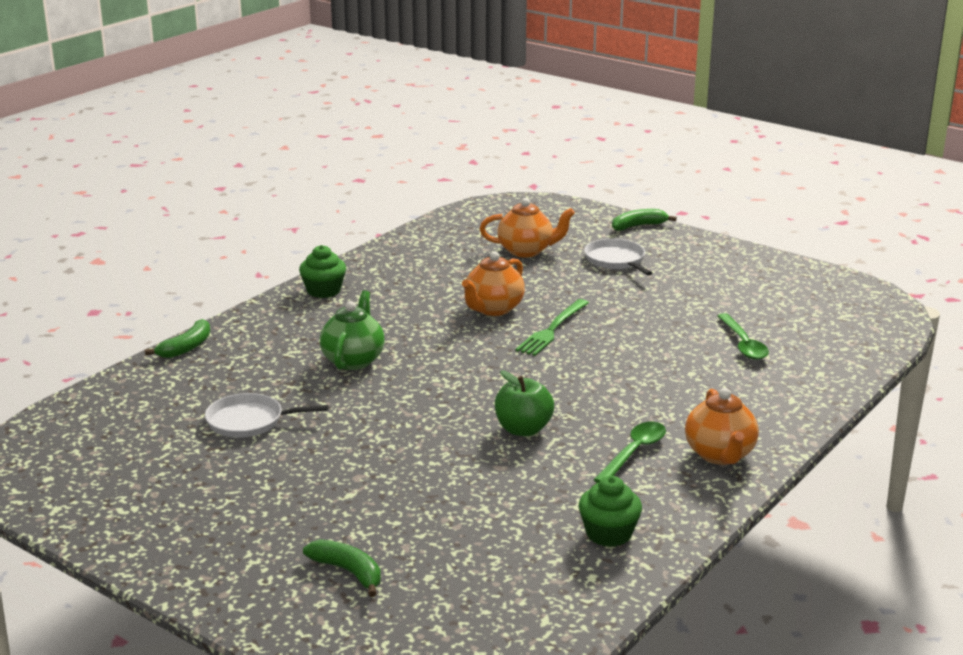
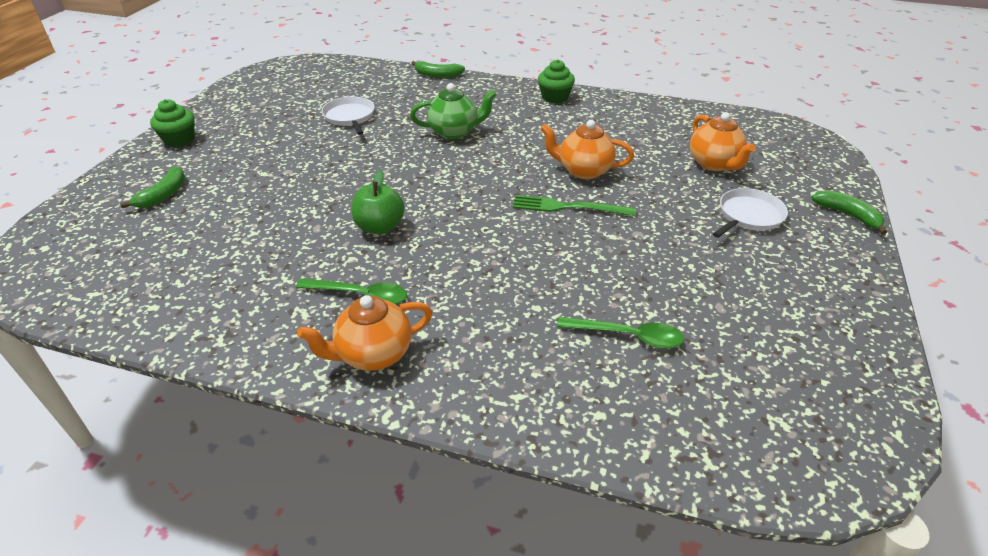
camera: 70 degrees right, 15 degrees up
green cupcake [579,476,642,547] -> green cupcake moved to [150,99,195,147]
green spoon [717,313,769,360] -> green spoon turned 135 degrees counterclockwise [557,317,684,349]

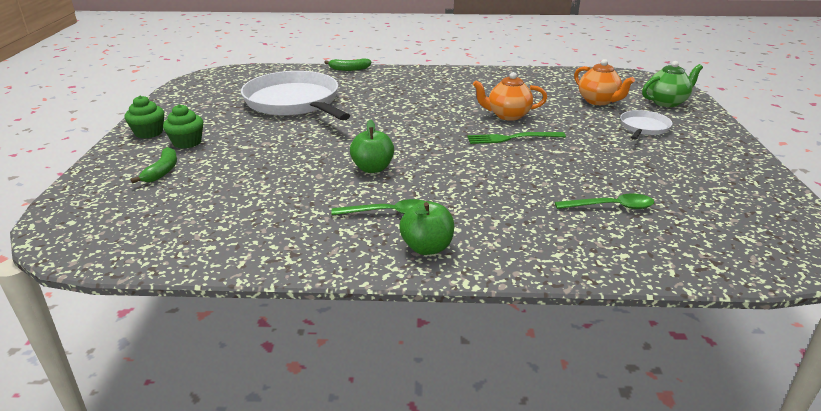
camera: 15 degrees left, 10 degrees down
orange teapot [297,295,432,371] -> green apple [400,201,454,255]
white pan [322,96,375,135] -> white pan [241,71,350,121], size x2.12
green teapot [410,83,497,139] -> green teapot moved to [642,61,703,107]
green cupcake [538,59,575,103] -> green cupcake moved to [163,104,203,149]
green banana [811,190,887,235] -> none

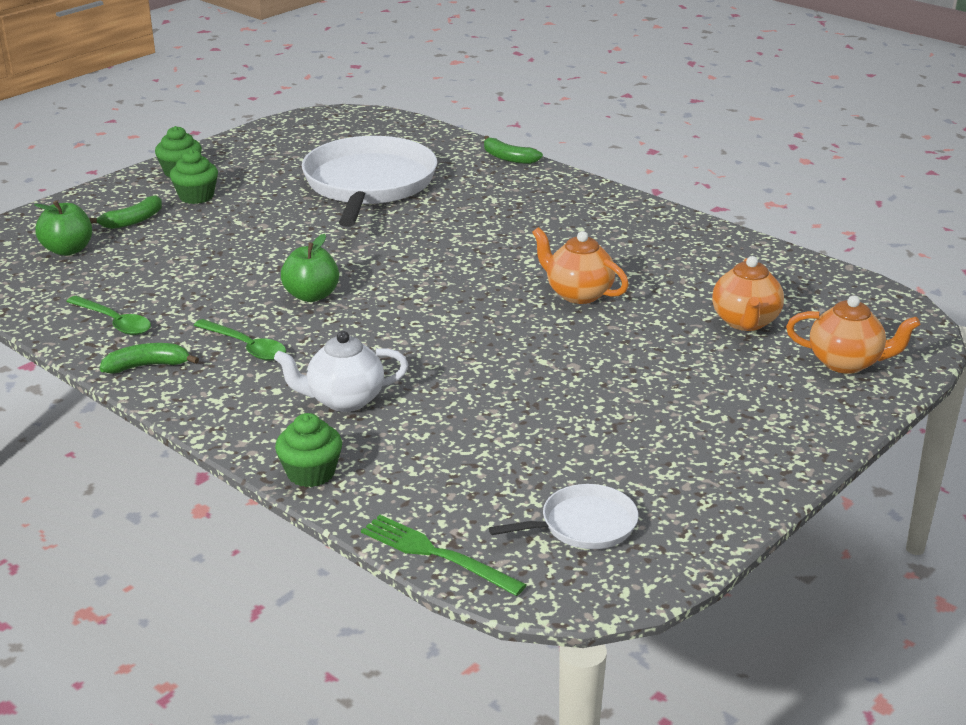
camera: 40 degrees right, 0 degrees up
green apple [400,201,454,255] -> green apple moved to [34,200,92,256]
green fork [468,132,566,144] -> green fork moved to [361,515,526,596]
green spoon [555,193,655,209] -> green spoon moved to [66,296,151,335]
white pan [620,110,672,140] -> white pan moved to [489,484,638,549]
green teapot [642,61,703,107] -> orange teapot [786,295,920,374]
none -> green banana [100,343,199,373]
none -> white teapot [274,331,408,412]
none -> green cupcake [275,413,342,487]

